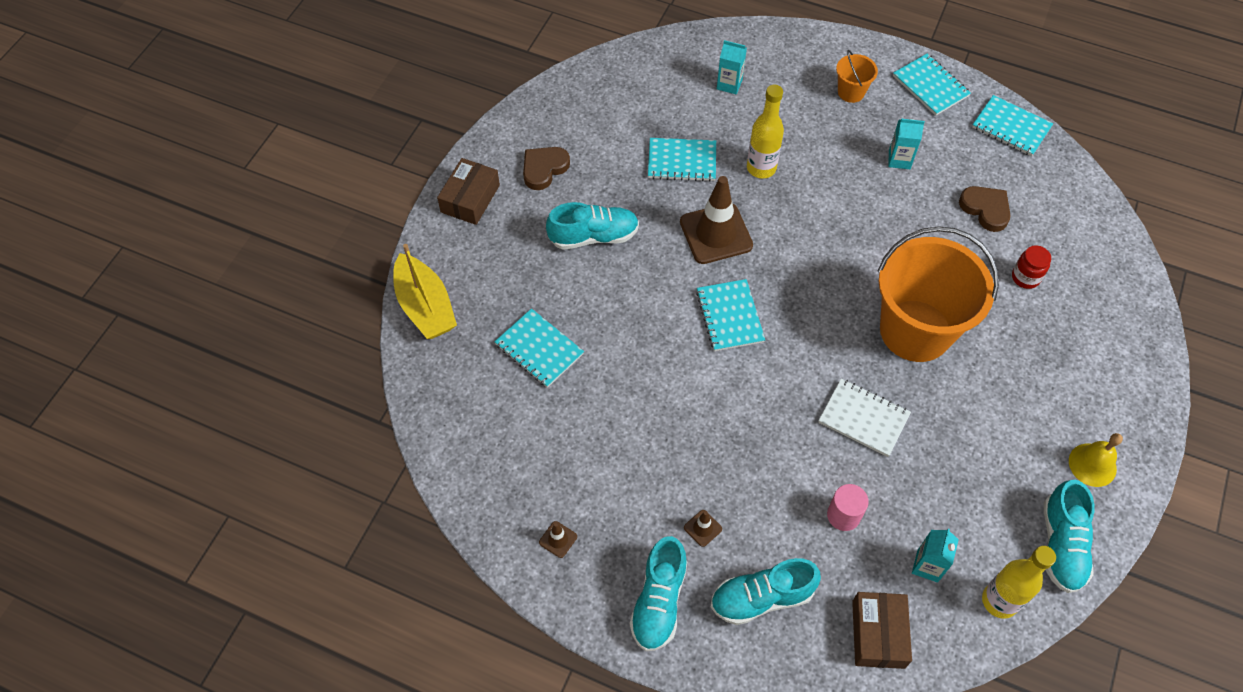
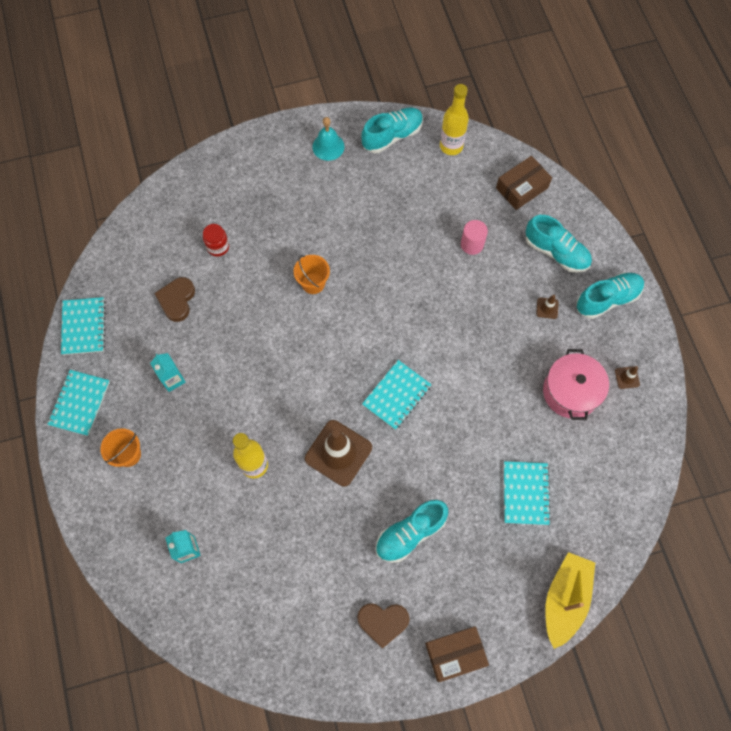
camera: 130 degrees left, 10 degrees up
turquoise shoe [546,202,639,250] -> turquoise shoe turned 75 degrees counterclockwise [375,500,448,563]
turquoise notebook [648,138,716,182] -> none
white notebook [818,378,911,457] -> none
orange bucket [877,226,999,362] -> orange bucket [294,255,330,294], size x0.43
turquoise carton [912,528,959,583] -> none
yellow bell [1069,433,1123,487] -> turquoise bell [312,117,344,161]
none -> pink pot [543,349,609,420]

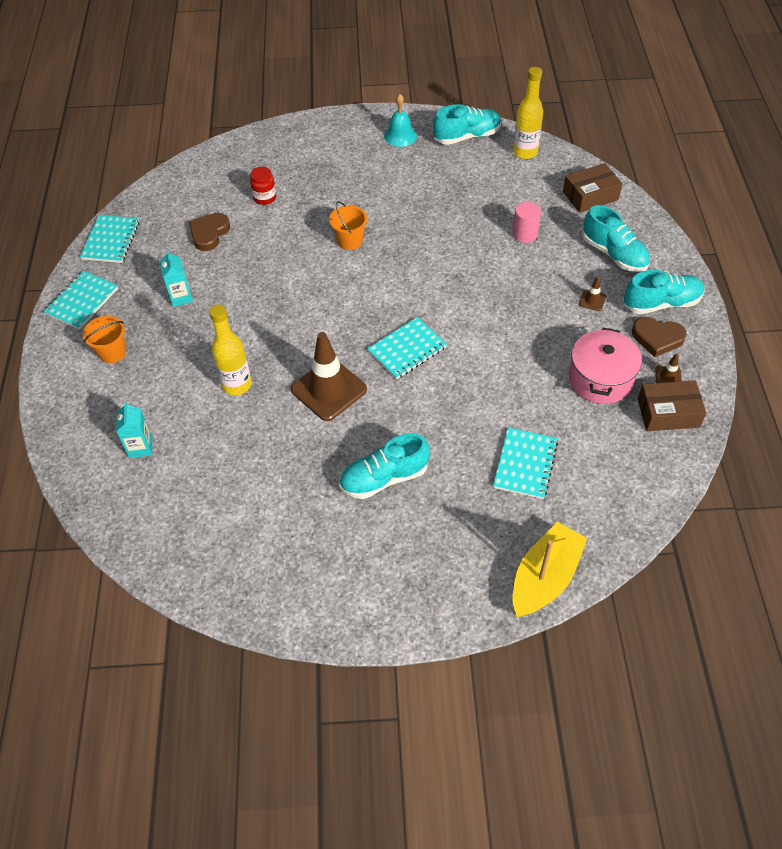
camera: 15 degrees right, 15 degrees down
brown heart [357,603,410,649] -> brown heart moved to [632,317,687,357]
brown box [425,626,489,682] -> brown box moved to [638,380,706,431]

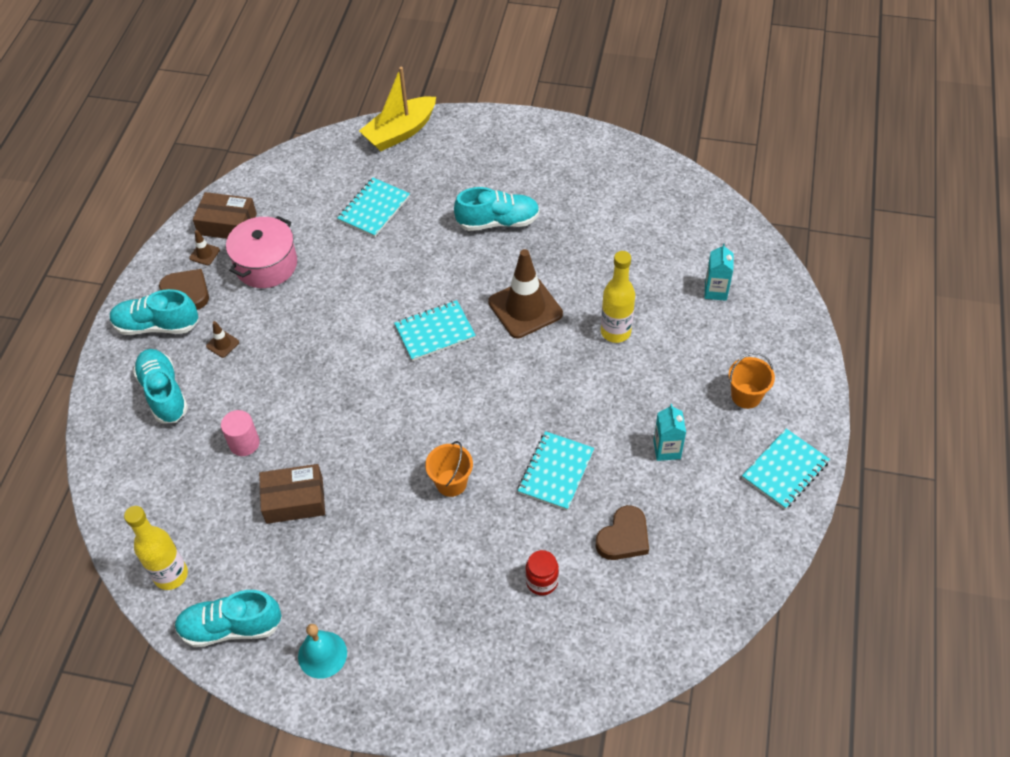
camera: 165 degrees left, 0 degrees up
turquoise notebook [80,215,139,263] -> turquoise notebook moved to [518,431,594,510]
brown box [563,163,623,213] -> brown box moved to [259,464,325,524]

